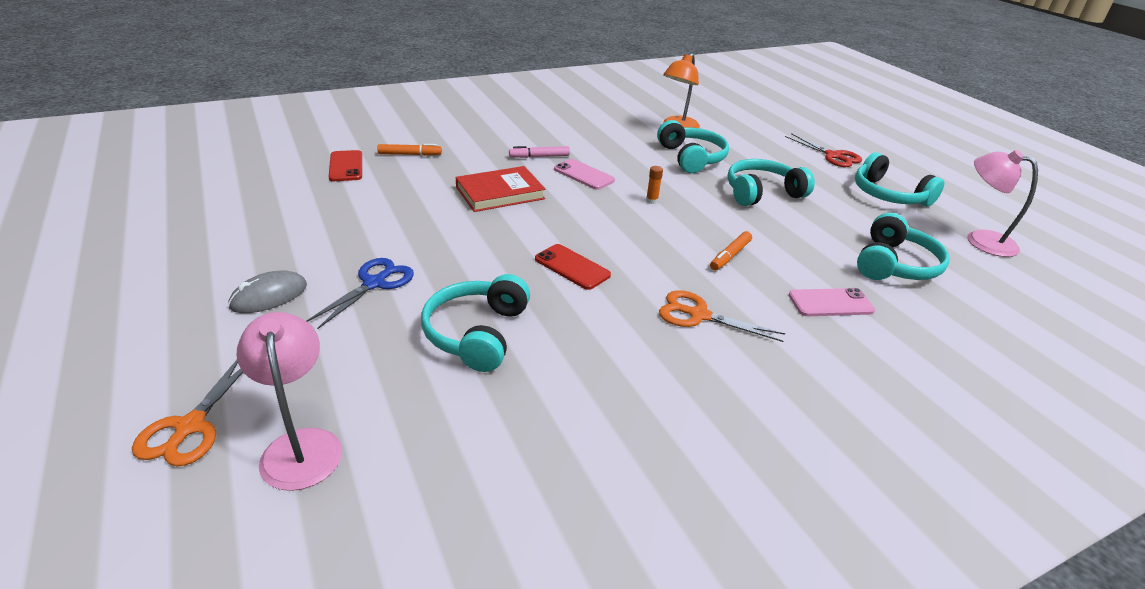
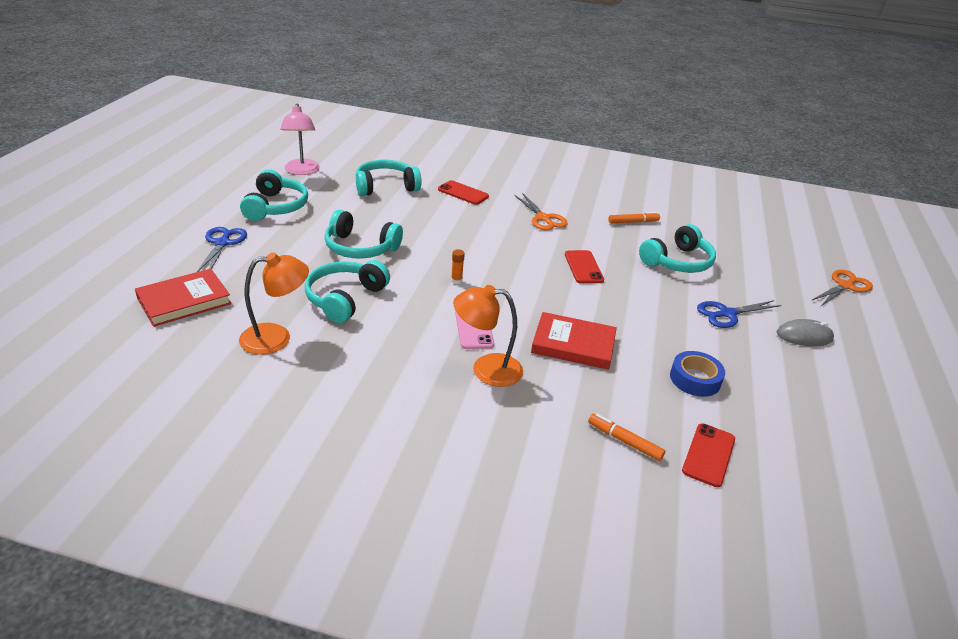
camera: 140 degrees left, 0 degrees up
pink lamp [237,312,342,491] -> none
pink marker [509,146,570,158] -> orange lamp [453,285,523,387]
orange marker [710,231,752,271] -> orange marker moved to [608,212,660,223]
red scissors [785,133,862,167] -> blue scissors [197,227,247,272]
pink phone [789,288,875,316] -> red phone [438,180,489,205]
none -> red book [135,269,231,327]
none -> blue tape [670,351,725,397]

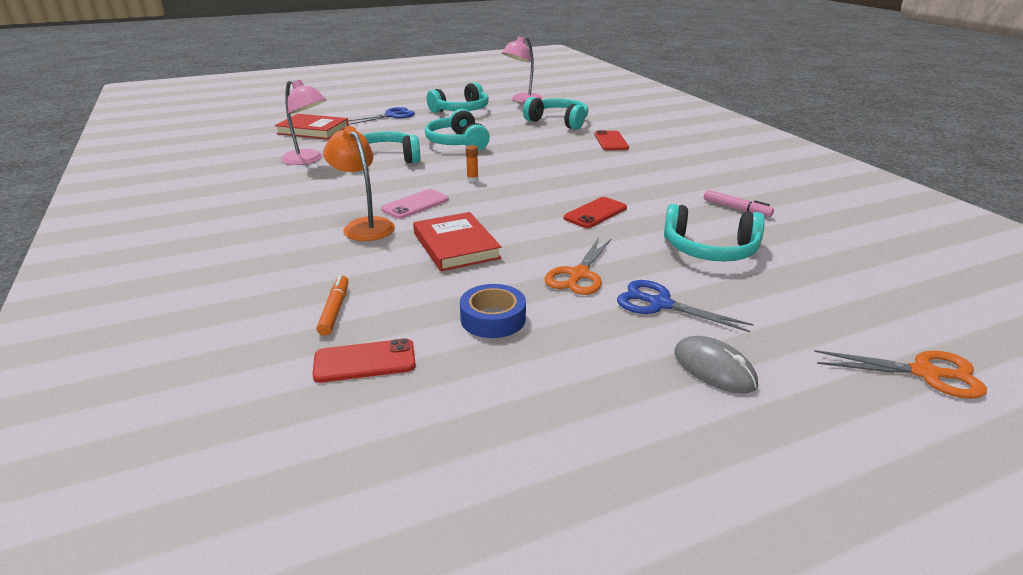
camera: 55 degrees right, 5 degrees down
orange lamp [239,252,309,355] -> pink lamp [281,80,326,165]
orange scissors [514,193,568,230] -> orange scissors moved to [545,238,611,295]
orange marker [608,212,660,223] -> pink marker [704,190,774,217]

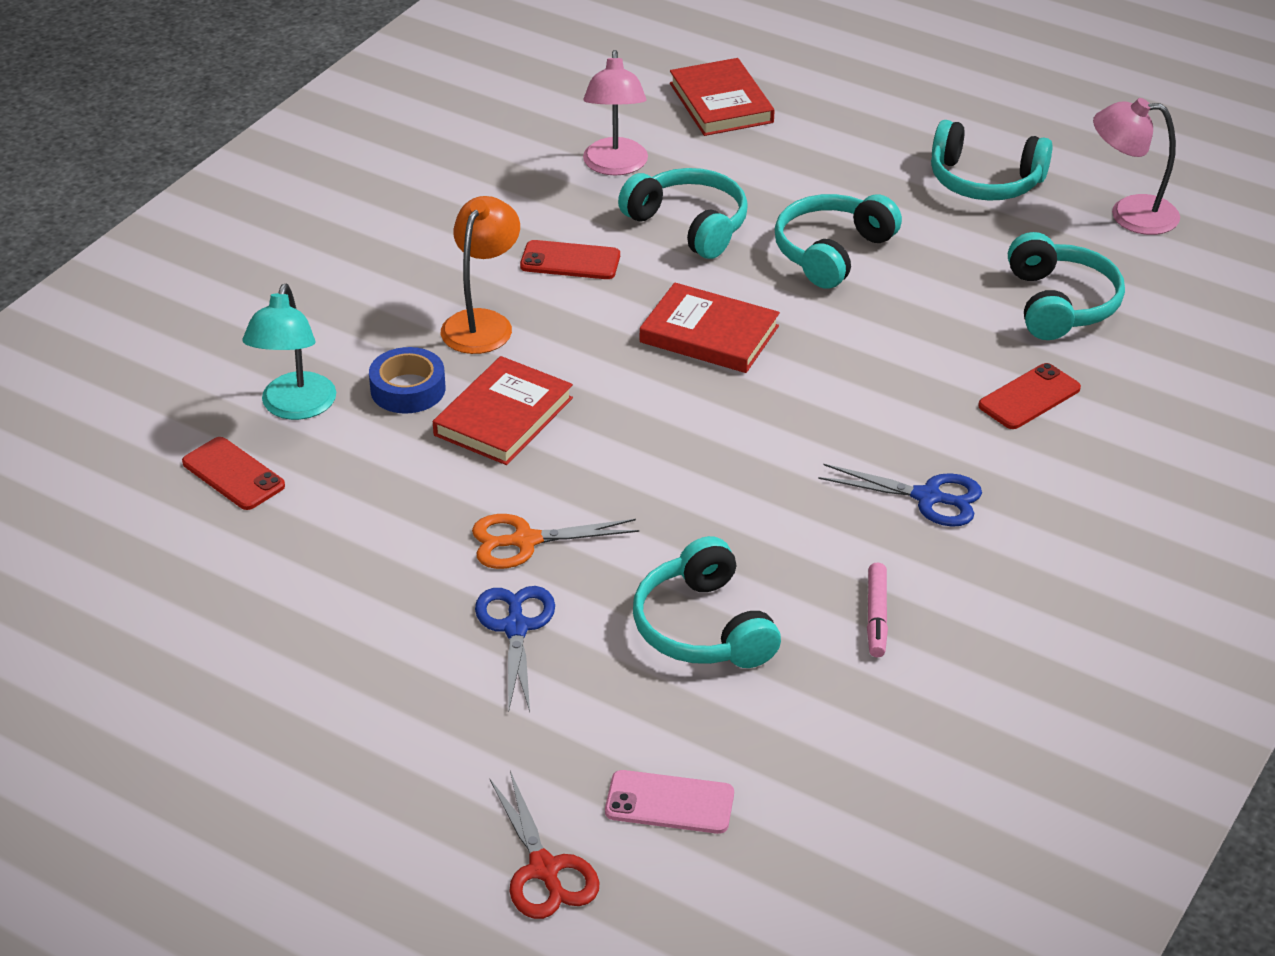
camera: 55 degrees right, 10 degrees up
orange marker [317,275,348,336] -> turquoise lamp [242,284,336,420]
blue scissors [348,107,415,125] -> blue scissors moved to [818,464,982,527]
pink phone [381,189,449,219] -> pink phone moved to [605,770,734,834]
blue tape [460,284,526,338] -> blue tape moved to [369,347,445,414]
orange glue stick [466,145,478,182] -> red book [640,283,780,373]
red phone [564,197,627,228] -> red phone moved to [520,240,620,279]
grey mouse [674,336,758,394] -> none
orange scissors [814,350,987,399] -> red scissors [489,771,600,919]

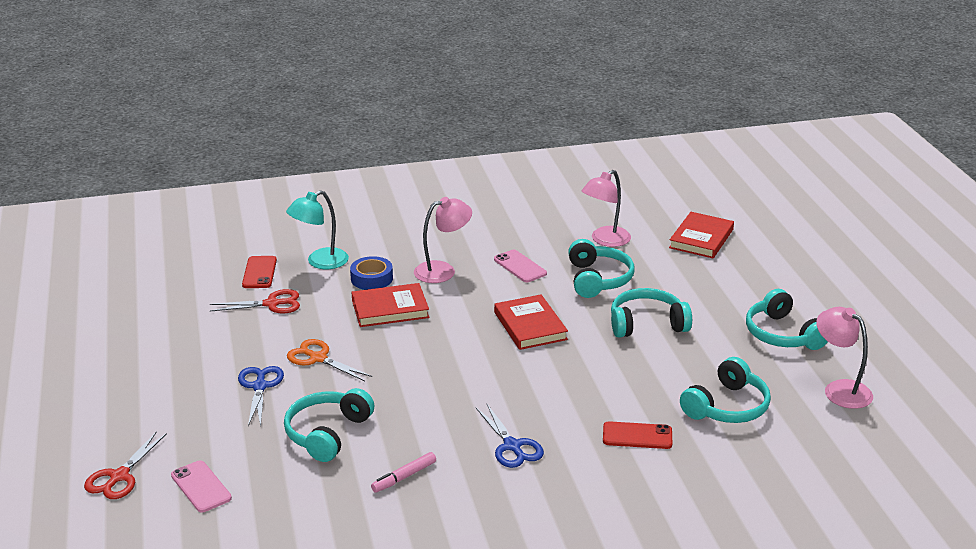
camera: 45 degrees right, 10 degrees down
orange lamp [441,196,520,354] -> pink lamp [414,197,472,283]
blue scissors [475,586,555,712] -> blue scissors turned 45 degrees counterclockwise [238,366,284,427]
red phone [520,240,620,279] -> pink phone [494,250,547,282]
none -> red scissors [210,289,300,313]

